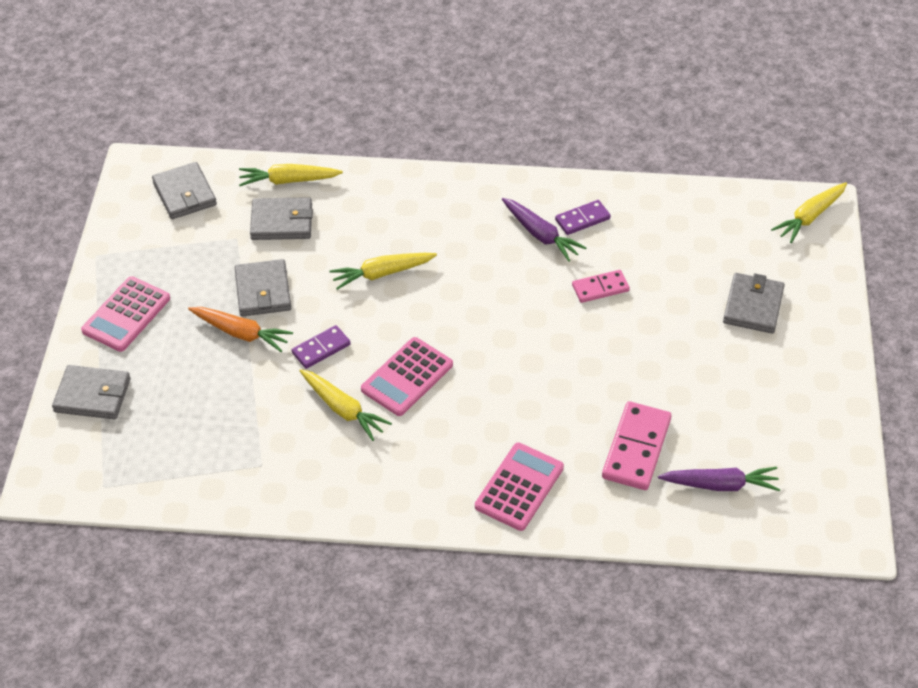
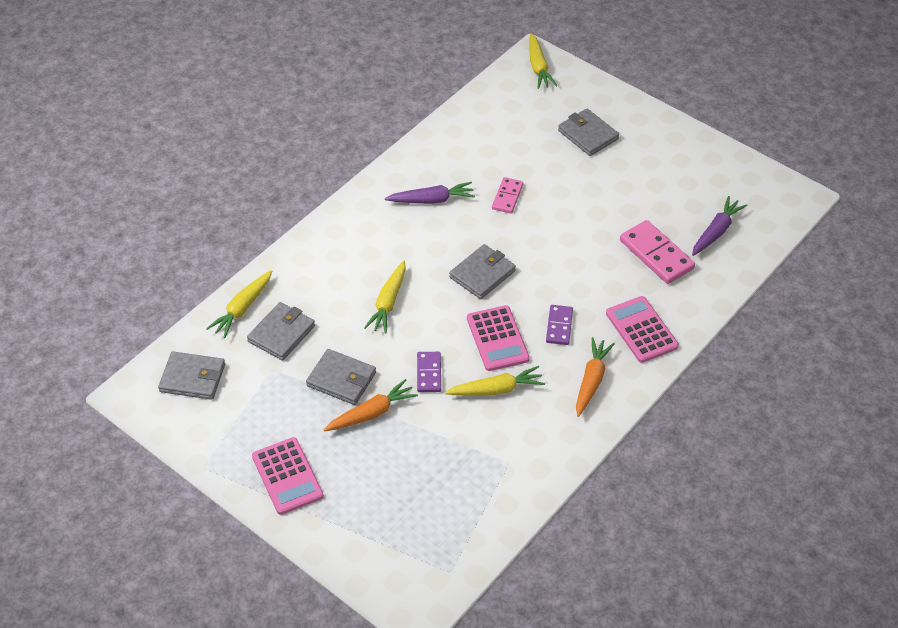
camera: 55 degrees left, 0 degrees up
grey wallet [52,365,131,419] -> grey wallet moved to [449,244,516,299]
purple domino [555,200,611,235] -> purple domino moved to [546,305,573,345]
none -> orange carrot [576,337,615,417]

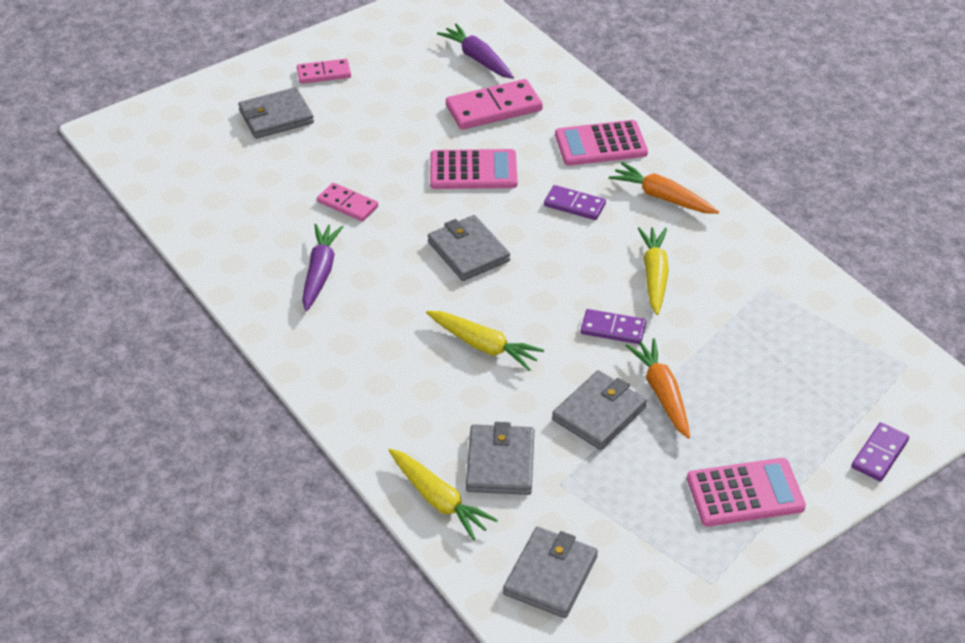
camera: 75 degrees left, 5 degrees down
grey wallet [247,302,315,361] -> grey wallet turned 45 degrees clockwise [466,422,534,495]
pink calculator [467,305,530,371] -> pink calculator moved to [430,149,517,189]
yellow carrot [530,33,557,89] -> none
none -> pink domino [297,59,351,84]
none -> purple domino [851,422,909,481]

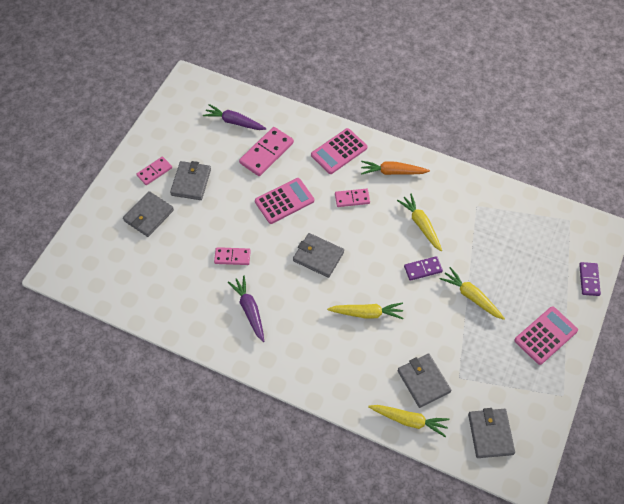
camera: 30 degrees left, 15 degrees up
purple domino [544,185,606,220] -> pink domino [335,189,370,207]
grey wallet [552,370,647,450] -> grey wallet moved to [170,161,211,200]
orange carrot [626,338,690,439] -> yellow carrot [440,267,505,320]

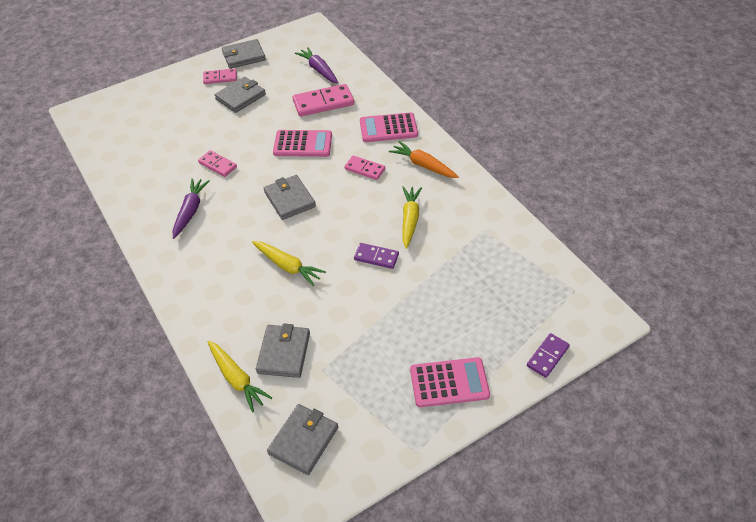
camera: 35 degrees right, 10 degrees down
grey wallet [123,191,174,237] -> grey wallet moved to [222,39,266,69]
yellow carrot [440,267,505,320] -> none

